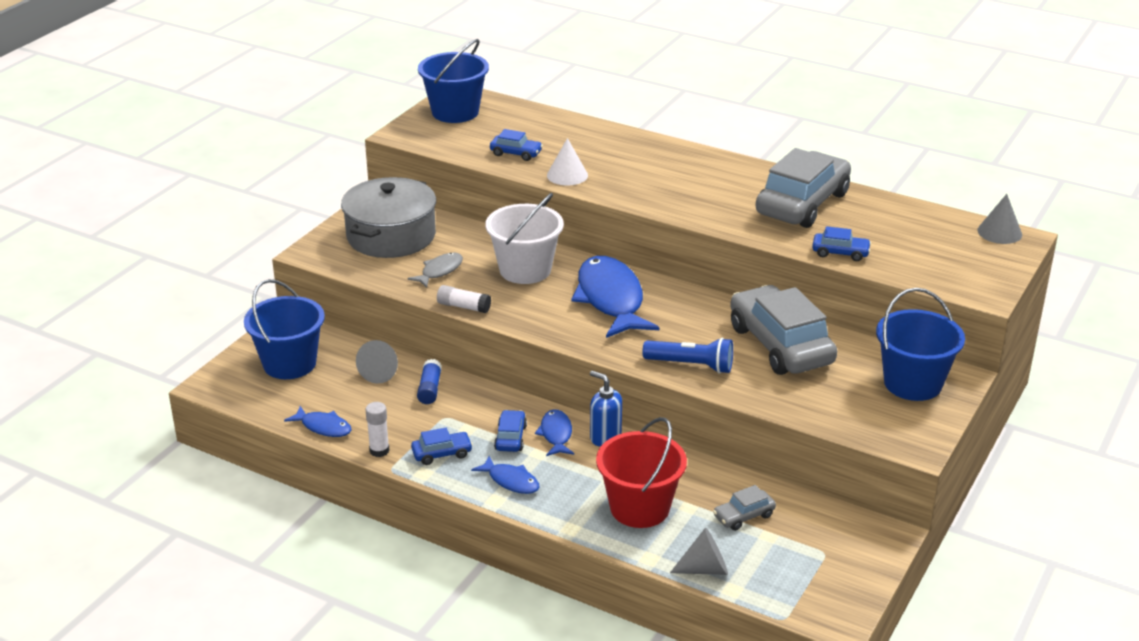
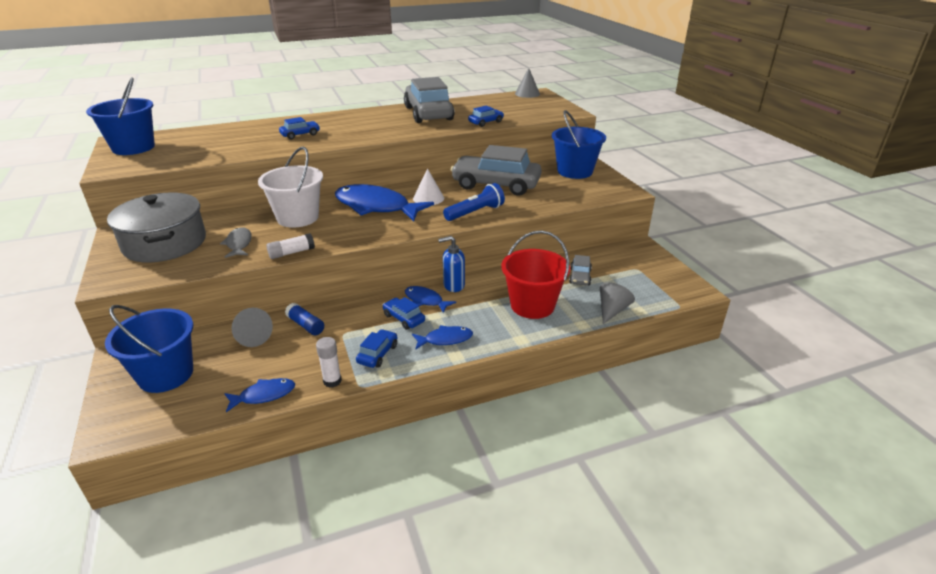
camera: 50 degrees left, 0 degrees up
blue car [490,129,543,161] -> blue car moved to [279,117,320,139]
white cone [547,138,588,186] -> white cone moved to [413,168,444,205]

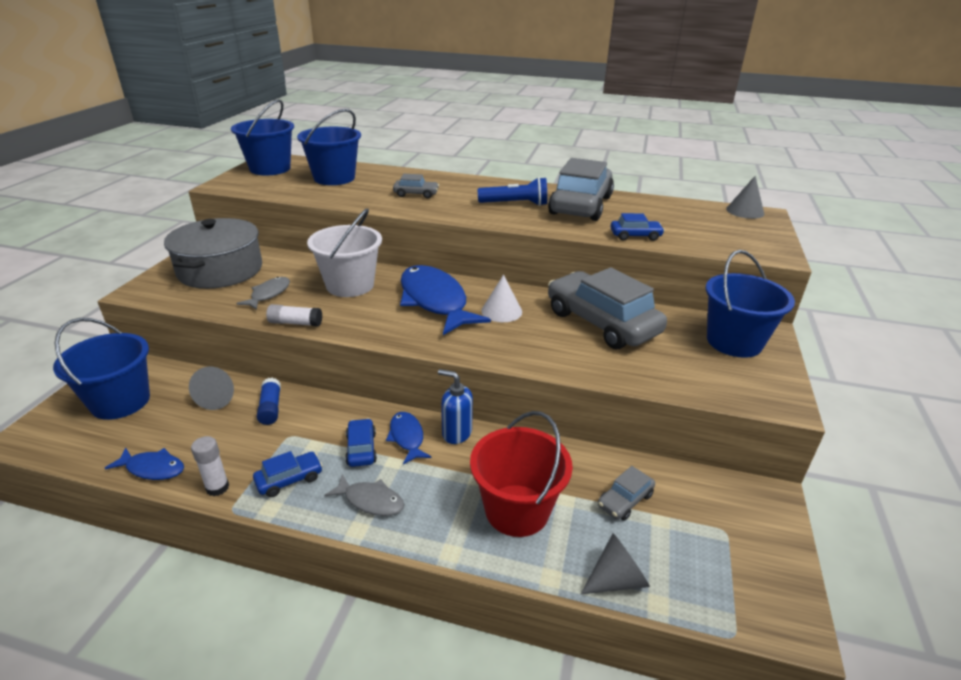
camera: 35 degrees right, 0 degrees up
blue car [279,117,320,139] -> grey car [393,174,439,198]
blue fish [412,325,473,349] -> grey fish [325,474,405,516]
blue flashlight [443,183,505,221] -> blue flashlight moved to [478,177,547,206]
none -> blue bucket [297,109,361,185]

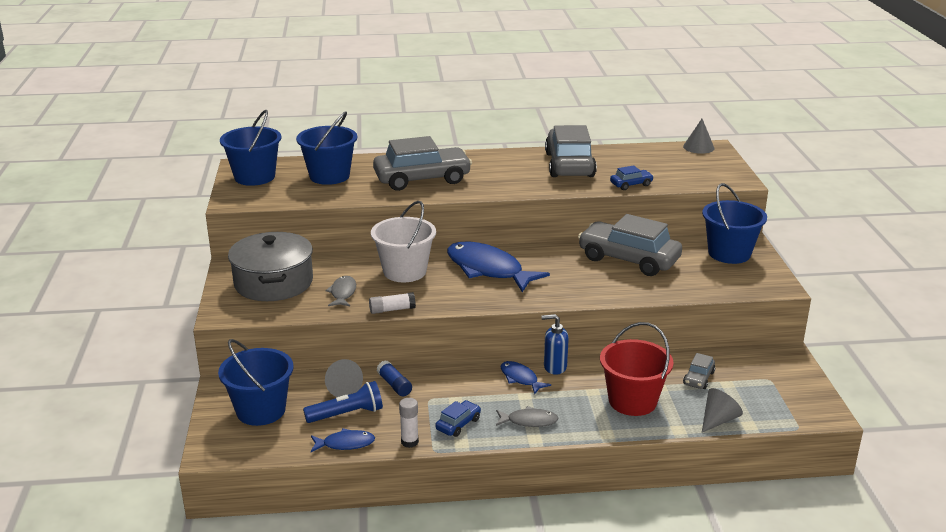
camera: 20 degrees left, 5 degrees down
blue car [345,418,377,467] -> none
grey car [393,174,439,198] -> grey car [373,136,472,191], size x2.27
blue flashlight [478,177,547,206] -> blue flashlight moved to [303,381,383,423]
white cone [481,274,522,322] -> none

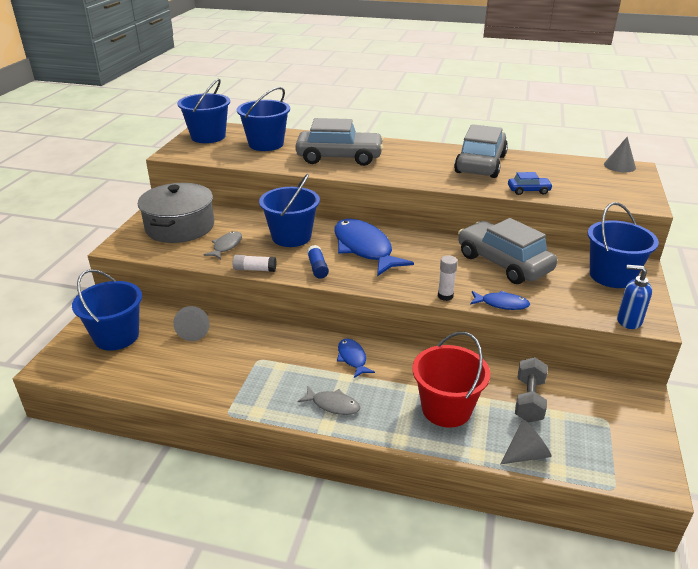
camera: 20 degrees right, 5 degrees up
blue flashlight [303,381,383,423] -> none
blue fish [311,428,375,452] -> blue fish moved to [470,291,530,310]
white bucket [371,201,436,282] -> blue bucket [259,174,320,247]
blue glue stick [377,361,412,396] -> blue glue stick moved to [307,245,329,279]
white glue stick [399,398,419,448] -> white glue stick moved to [438,255,458,301]
blue car [435,400,481,437] -> none
blue soap dispenser [541,314,569,375] -> blue soap dispenser moved to [617,265,652,329]
grey car [683,353,715,389] -> grey dumbbell [515,357,548,423]

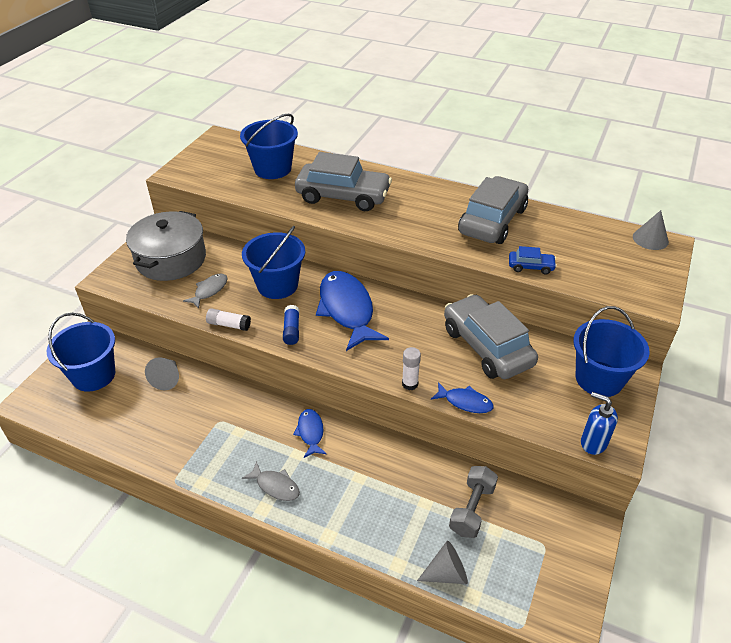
camera: 10 degrees right, 10 degrees up
blue bucket [177,78,230,143] -> none
red bucket [412,332,490,427] -> none

